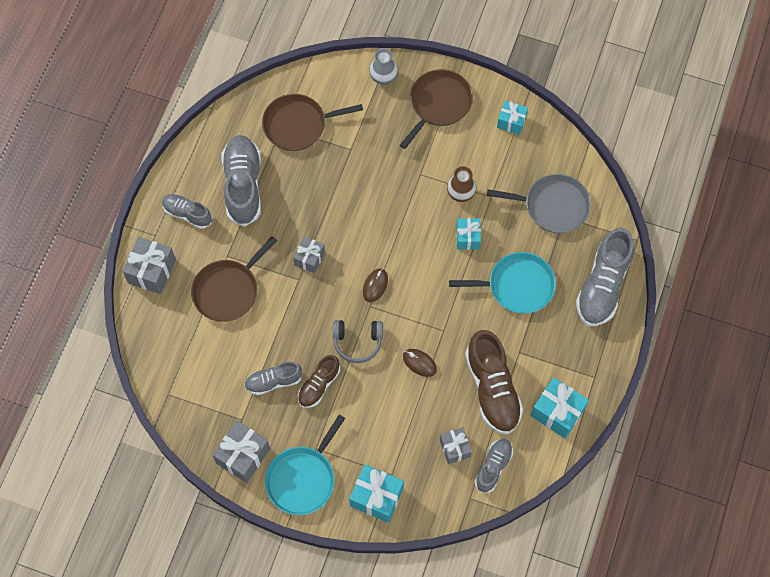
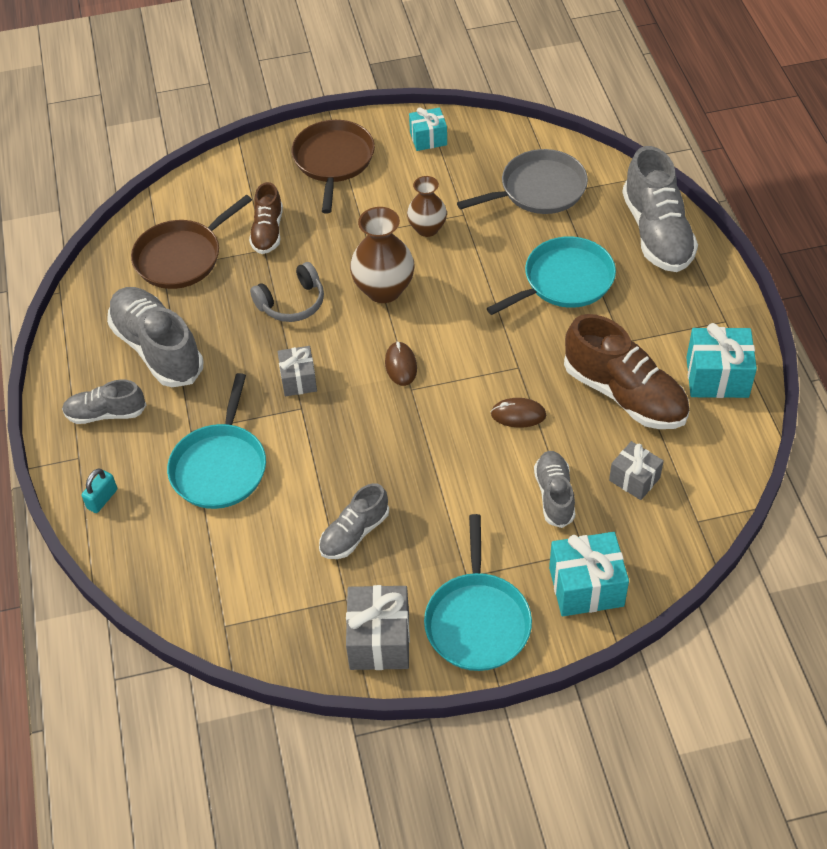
camera: 30 degrees left, 15 degrees down
grey gift [123,237,176,294] -> turquoise padlock [81,468,117,513]
brown pan [191,236,277,322] -> turquoise pan [167,373,266,509]
brown shoe [298,355,340,408] -> brown shoe moved to [249,182,283,254]
grey headphones [333,320,383,363] -> grey headphones moved to [250,262,324,322]
grey vase [369,48,398,85] -> none
turquoise gift [457,218,481,250] -> none
grey shoe [475,439,513,493] -> grey shoe moved to [534,451,575,528]
none -> brown vase [350,207,415,303]

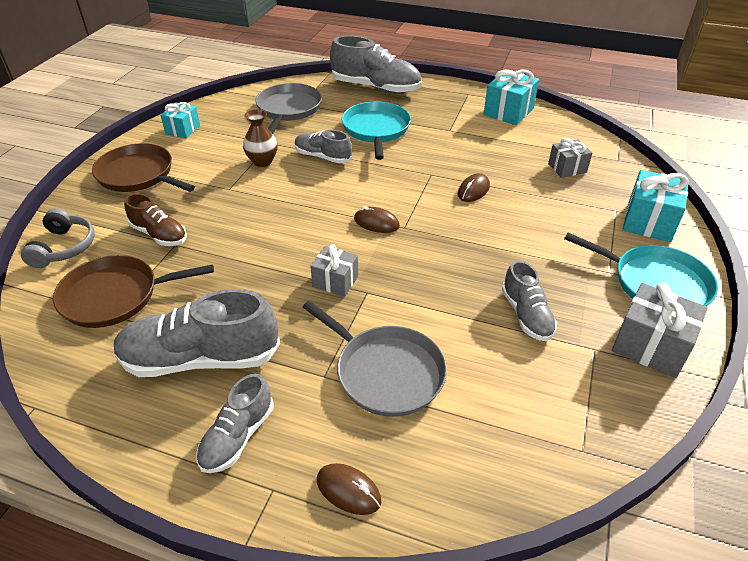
camera: 60 degrees left, 10 degrees down
turquoise padlock [81,468,117,513] -> brown mouse [317,463,381,515]
brown pan [131,195,252,289] -> brown pan turned 90 degrees clockwise [53,255,214,328]
turquoise pan [167,373,266,509] -> grey pan [303,301,447,417]
grey headphones [250,262,324,322] -> grey headphones moved to [21,208,95,268]
brown vase [350,207,415,303] -> none
grey shoe [534,451,575,528] -> grey shoe moved to [295,130,352,163]
brown shoe [564,314,690,429] -> none

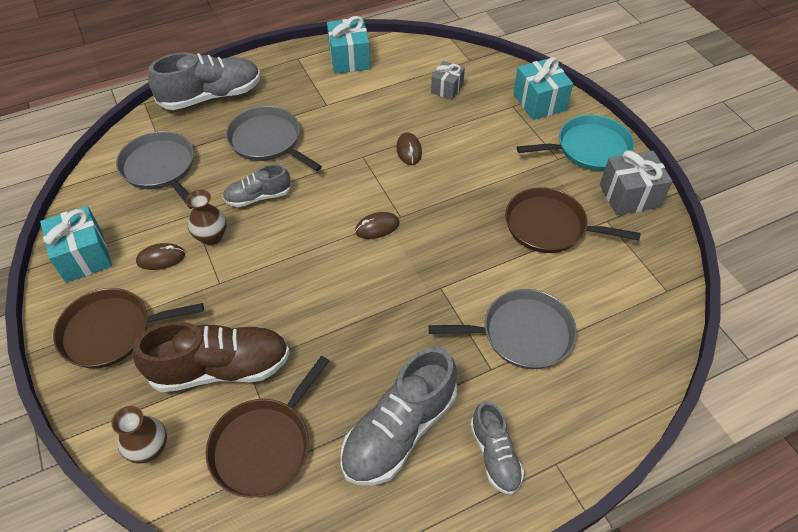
camera: 45 degrees left, 10 degrees up
grey headphones [21,208,95,268] -> brown vase [112,406,167,464]
brown shoe [124,193,187,246] -> brown shoe [133,322,290,392], size x1.74
turquoise gift [160,102,200,138] -> turquoise gift [40,206,112,283], size x1.57
grey gift [310,244,358,297] -> none
brown mouse [317,463,381,515] -> brown mouse moved to [136,243,185,270]
turquoise pan [342,101,411,160] -> grey pan [226,106,322,171]
grey shoe [502,260,557,341] -> brown pan [505,187,641,253]

